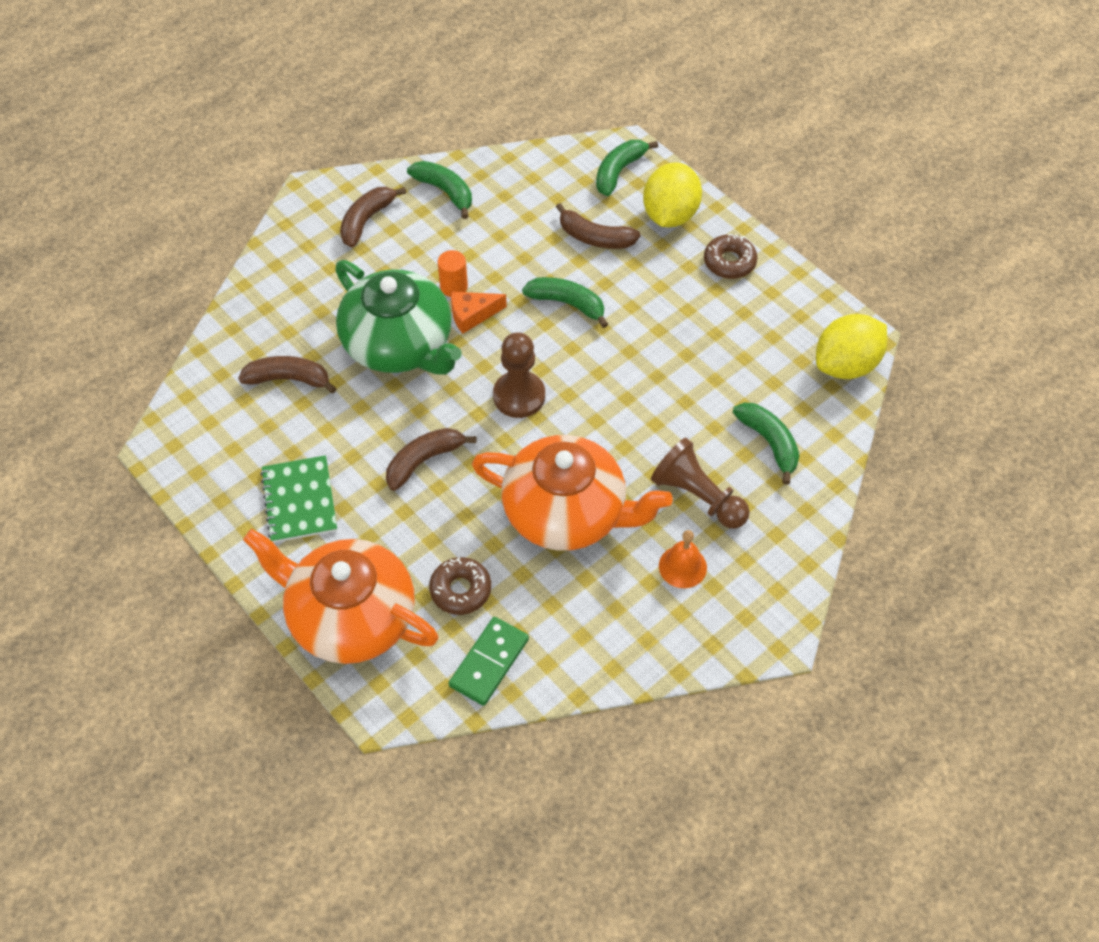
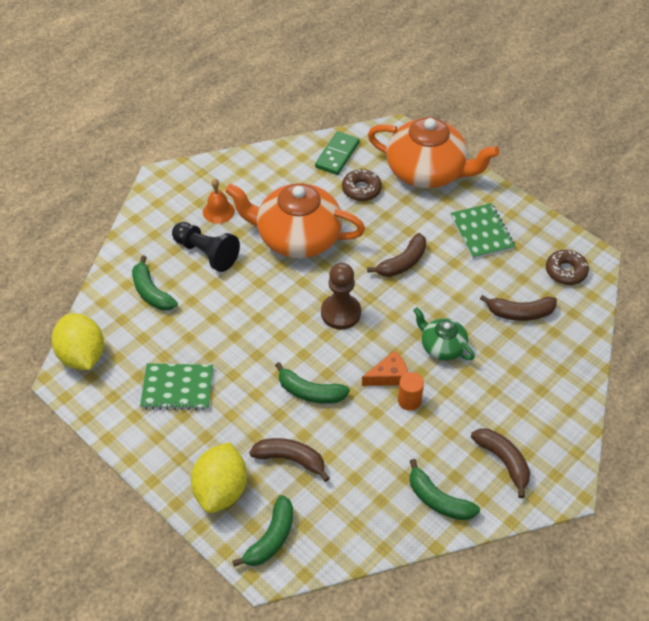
camera: 175 degrees right, 5 degrees down
green teapot [335,260,462,375] -> green teapot [413,307,475,361], size x0.51
brown banana [340,187,406,247] -> brown banana turned 60 degrees counterclockwise [471,429,530,498]
brown pawn [651,438,750,529] -> black pawn [172,222,240,272]
brown donut [704,234,758,279] -> brown donut moved to [546,250,589,285]
yellow lemon [816,314,887,379] -> yellow lemon turned 75 degrees counterclockwise [51,313,104,370]
none -> green notebook [140,364,213,410]

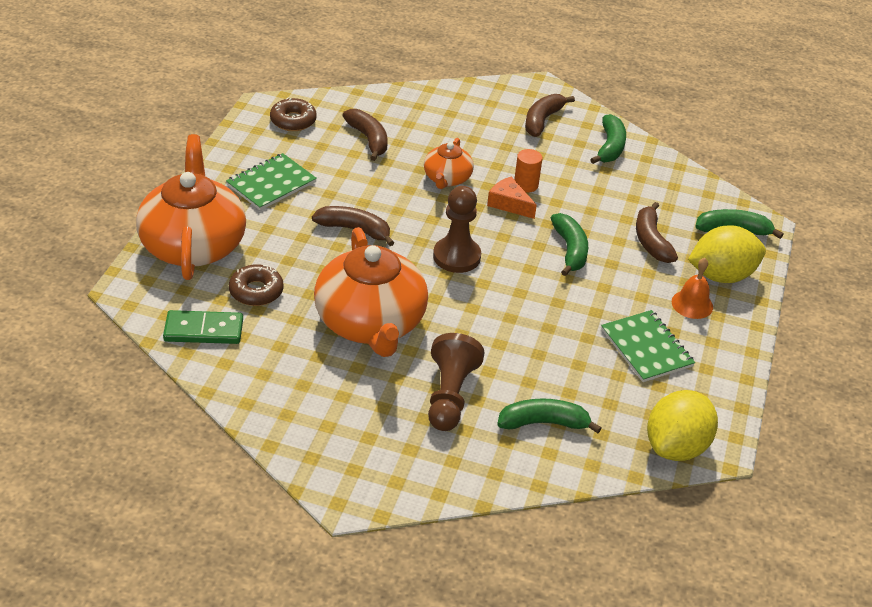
camera: 120 degrees left, 10 degrees down
green banana [132,255,178,311] -> green banana turned 120 degrees counterclockwise [497,399,602,433]
black pawn [172,222,240,272] -> brown pawn [428,333,485,431]
orange bell [203,179,235,224] -> orange bell moved to [672,258,713,319]
green teapot [413,307,475,361] -> orange teapot [424,138,474,189]

